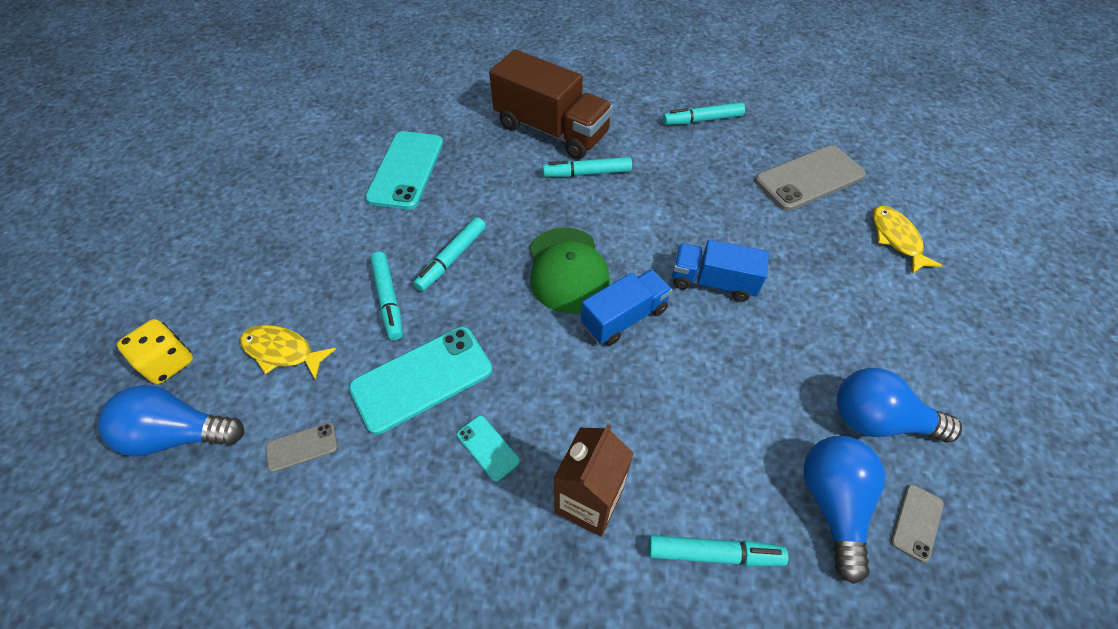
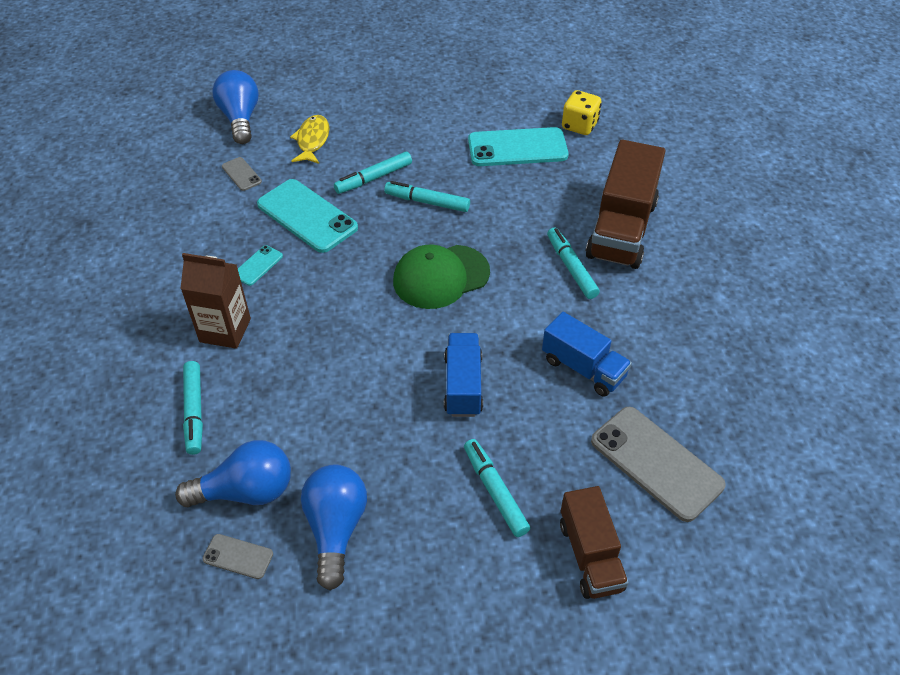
camera: 75 degrees right, 5 degrees down
yellow dice [117,319,193,384] -> yellow dice moved to [562,90,602,135]
blue truck [581,269,672,346] -> blue truck moved to [542,312,632,397]
turquoise marker [663,102,745,125] -> turquoise marker moved to [464,439,530,537]
yellow fish [873,206,943,274] -> brown truck [560,486,629,599]

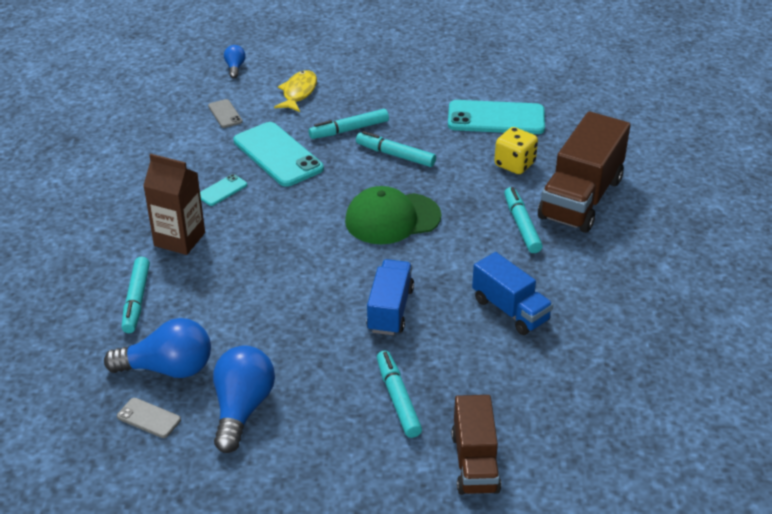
camera: 10 degrees right, 10 degrees down
blue light bulb [212,70,259,144] -> blue light bulb [224,45,245,78], size x0.50
yellow dice [562,90,602,135] -> yellow dice moved to [494,127,538,174]
grey phone [591,407,726,522] -> none

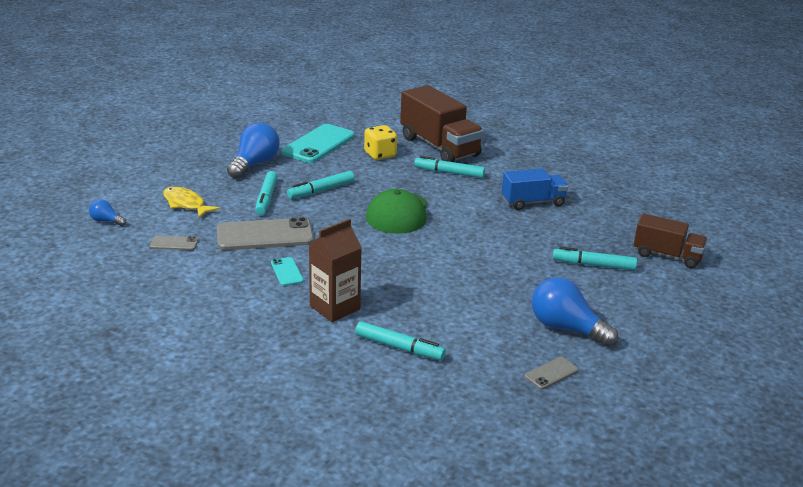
camera: 65 degrees left, 10 degrees down
blue light bulb [104,318,211,378] -> blue light bulb moved to [227,123,280,179]
turquoise phone [234,122,324,187] -> grey phone [217,217,314,250]
blue truck [366,259,414,335] -> none

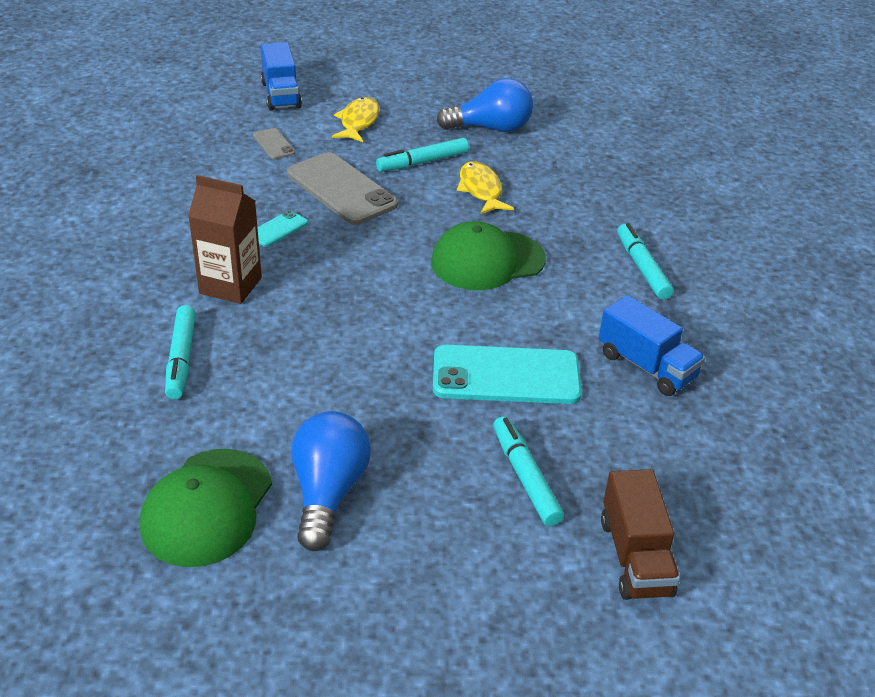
camera: 60 degrees right, 10 degrees up
blue light bulb [89,199,126,226] -> blue truck [260,42,302,110]
turquoise phone [282,124,355,163] -> turquoise phone moved to [433,345,582,404]
turquoise marker [287,171,355,199] -> yellow fish [457,161,514,215]
yellow dice [364,125,397,160] -> none
brown truck [400,85,484,162] -> none
grey phone [525,357,579,389] -> green cap [140,449,272,567]

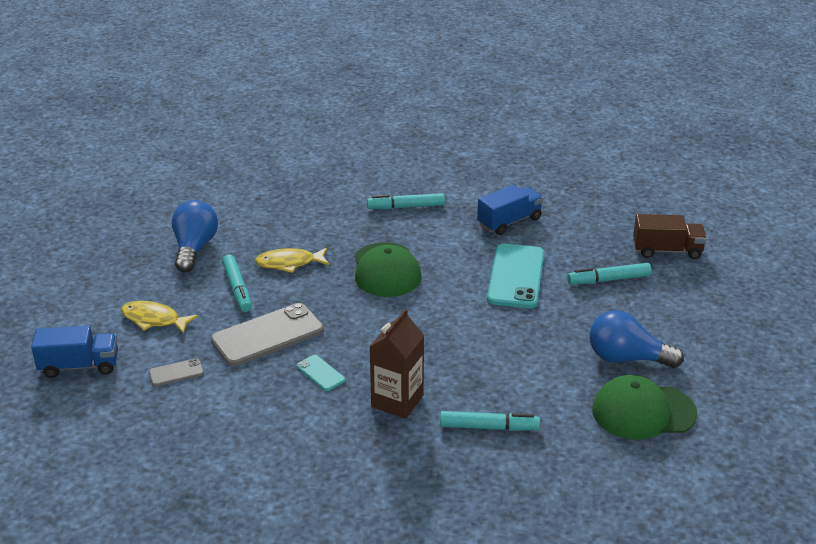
camera: 80 degrees left, 5 degrees down
green cap [140,449,272,567] -> green cap turned 150 degrees clockwise [592,375,697,440]

